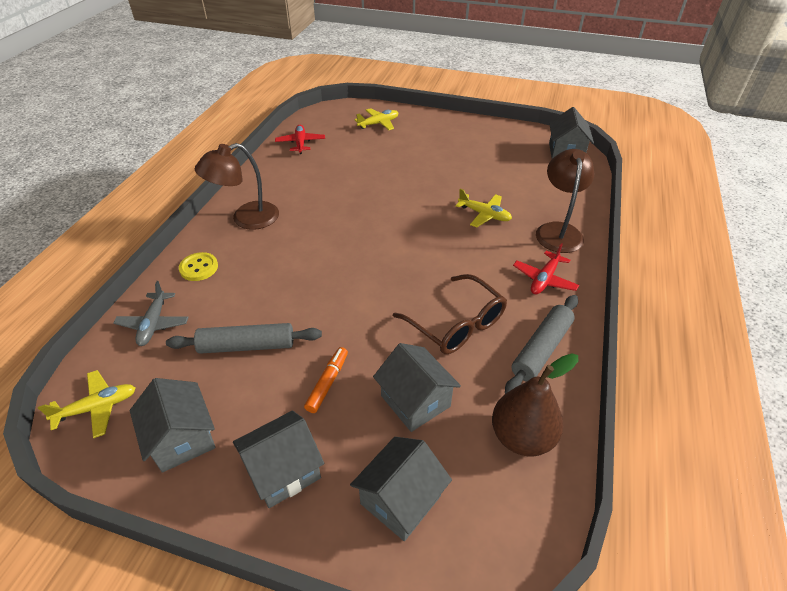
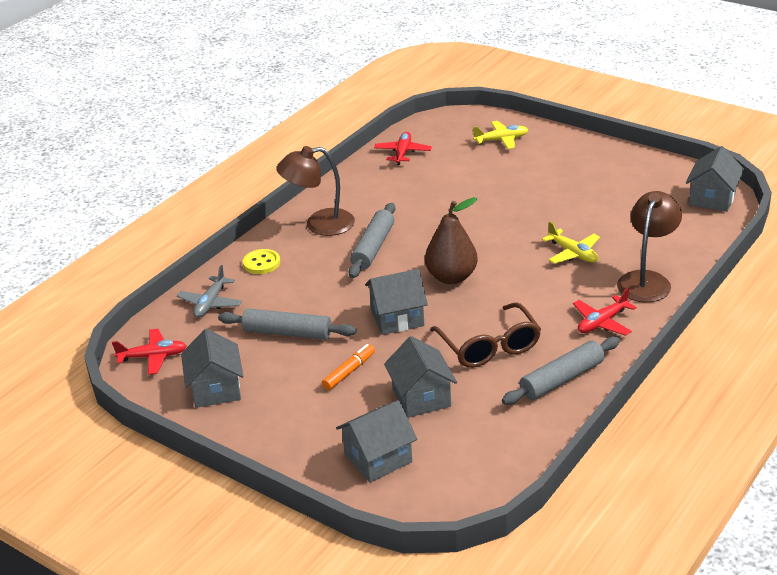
camera: 20 degrees right, 10 degrees down
yellow plane [38,370,136,438] -> red plane [112,329,187,375]
grey house [233,411,324,508] -> grey house moved to [365,269,428,335]
brown pear [492,354,578,456] -> brown pear moved to [425,197,478,284]
none -> grey rolling pin [348,203,395,278]

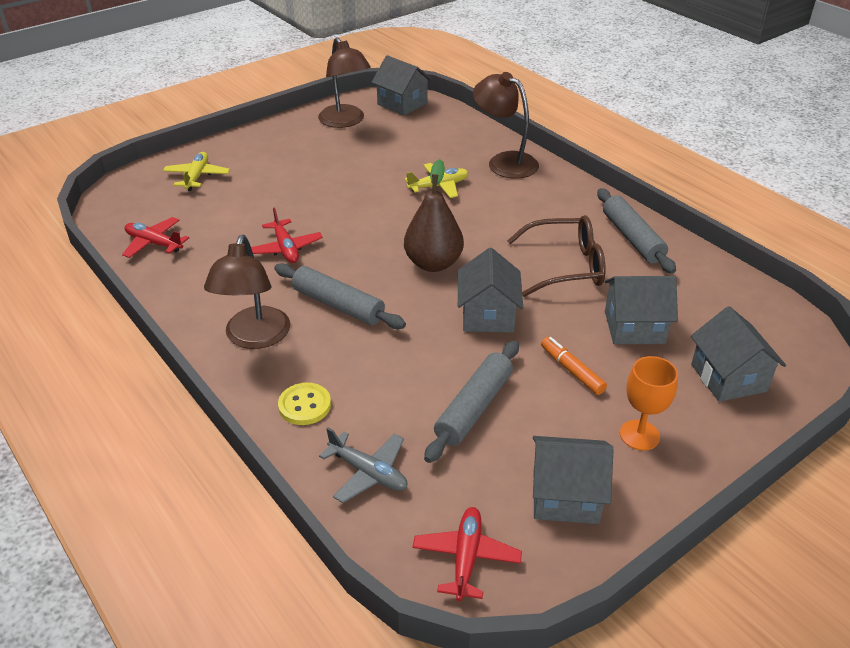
camera: 75 degrees left, 5 degrees up
red plane [573,288,637,336] -> red plane moved to [251,207,323,263]
none -> brown lamp [318,37,371,128]
none -> orange goblet [620,356,678,450]

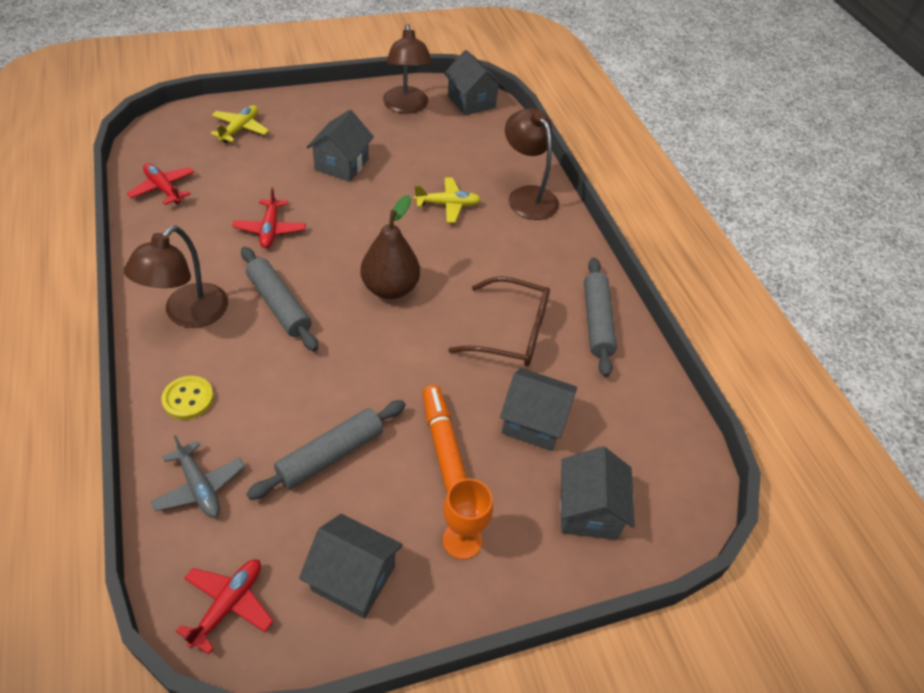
camera: 15 degrees right, 10 degrees up
grey house [458,248,523,333] -> grey house moved to [307,110,374,182]
orange marker [541,337,607,395] -> orange marker [423,385,467,493], size x1.51

